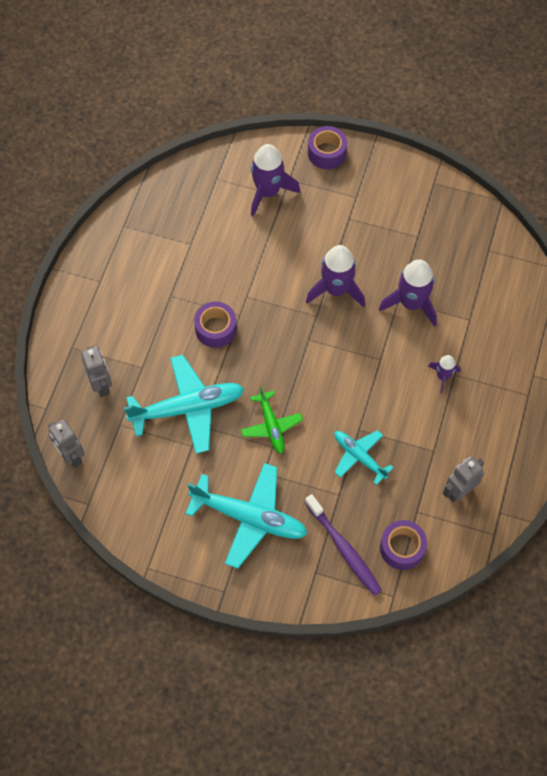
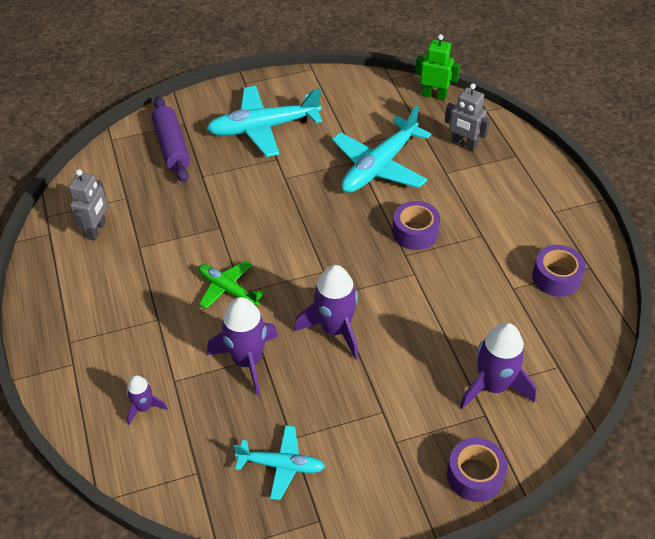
camera: 145 degrees right, 15 degrees down
grey robot [48,419,85,468] -> green robot [415,34,460,101]
green plane [241,386,303,454] -> green plane moved to [198,261,265,309]
purple toothbrush [305,494,382,596] -> purple rolling pin [152,97,190,183]
turquoise plane [334,430,394,485] -> turquoise plane moved to [234,425,325,500]
purple tape [380,520,427,570] -> purple tape moved to [532,245,586,297]
purple rocket [428,355,461,394] -> purple rocket moved to [126,375,168,425]

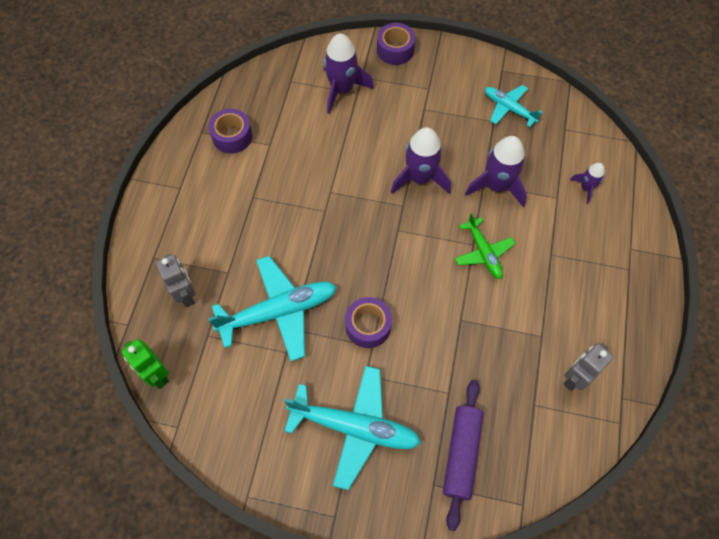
camera: 150 degrees left, 15 degrees up
purple tape [392,201,440,250] -> purple tape moved to [345,297,392,348]

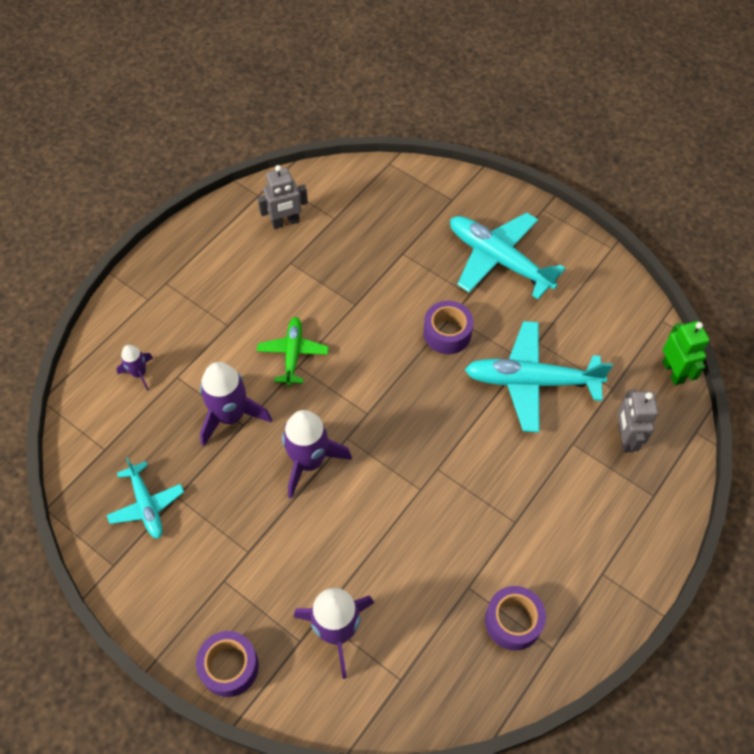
camera: 155 degrees left, 5 degrees down
purple rolling pin [443,380,484,531] -> none

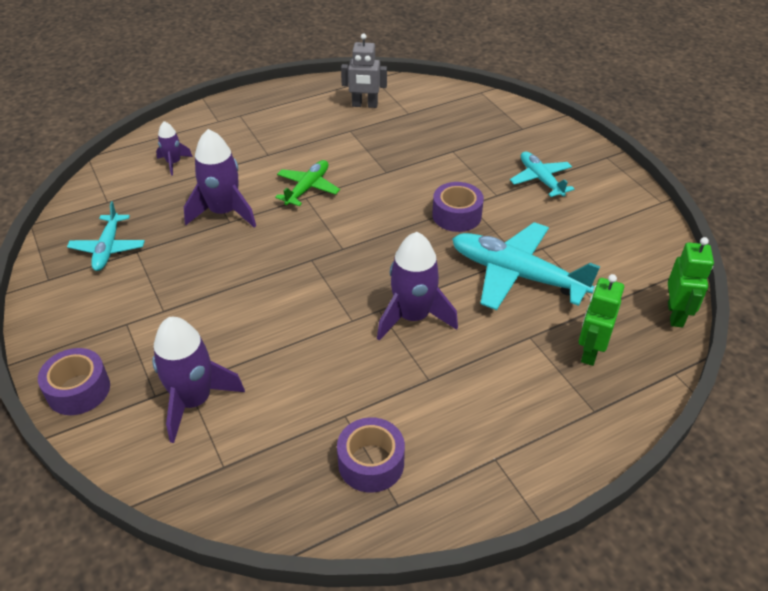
camera: 25 degrees right, 15 degrees down
purple rocket [282,410,352,499] -> purple rocket moved to [377,232,458,341]
turquoise plane [450,213,566,299] -> turquoise plane [510,151,575,197], size x0.58
grey robot [618,390,658,452] -> green robot [579,274,624,366]

